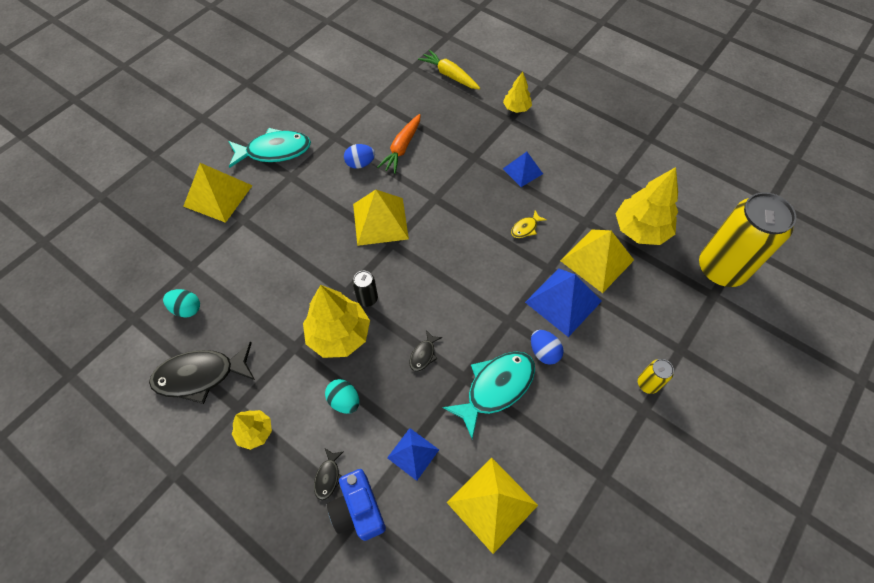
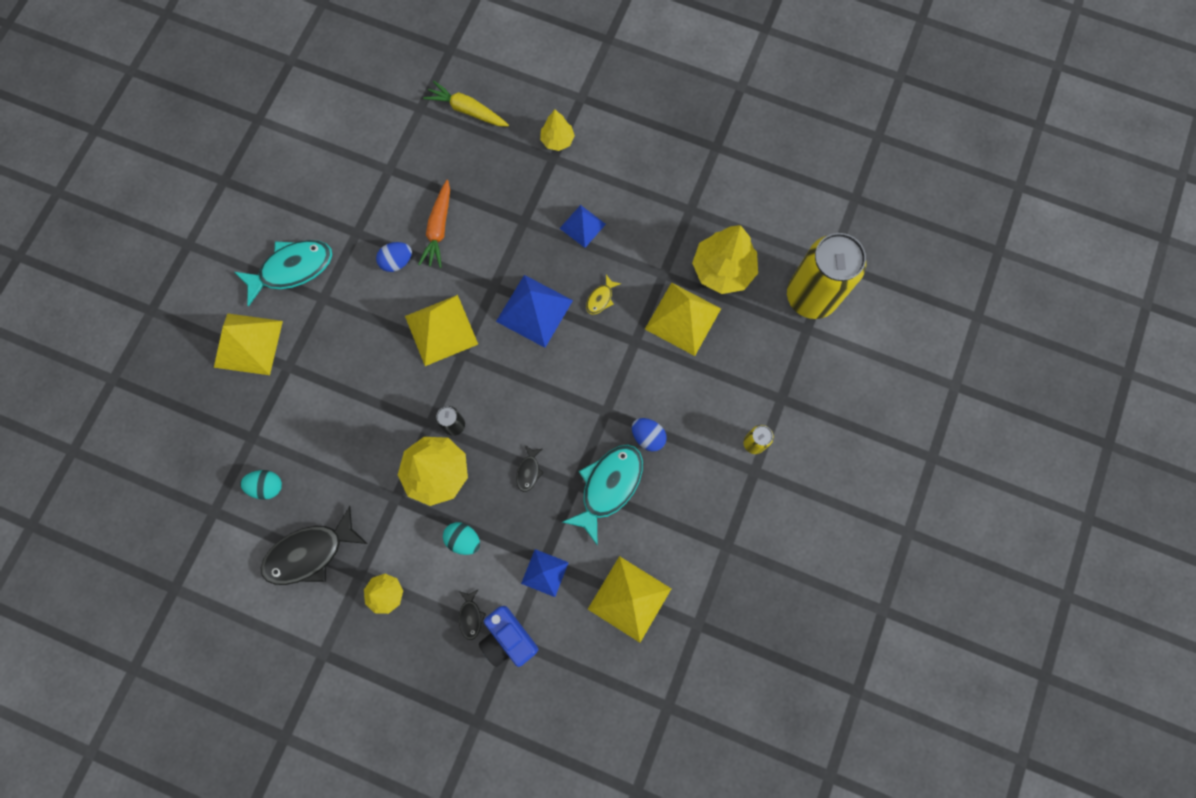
camera: 15 degrees left, 15 degrees up
blue pyramid [525,269,602,337] -> blue pyramid moved to [496,275,573,348]

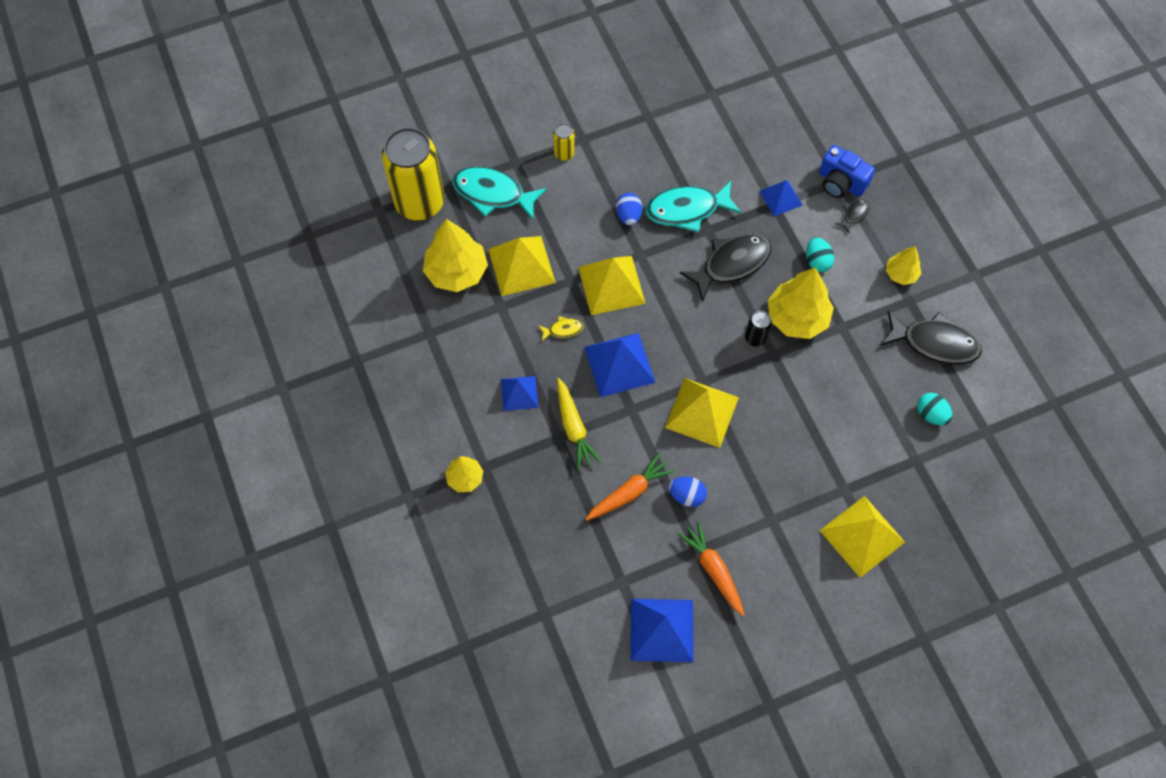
camera: 135 degrees left, 10 degrees down
turquoise fish [235,240,332,307] -> turquoise fish moved to [452,167,547,220]
yellow carrot [423,81,509,127] -> yellow carrot moved to [557,378,602,470]
blue camera [479,606,538,667] -> blue camera turned 120 degrees clockwise [819,145,875,198]
black fish [516,445,544,492] -> black fish [680,234,771,302], size x2.20
yellow pyramid [588,556,671,643] -> yellow pyramid moved to [578,256,646,315]
none -> blue pyramid [630,599,694,662]
none -> orange carrot [677,521,745,616]

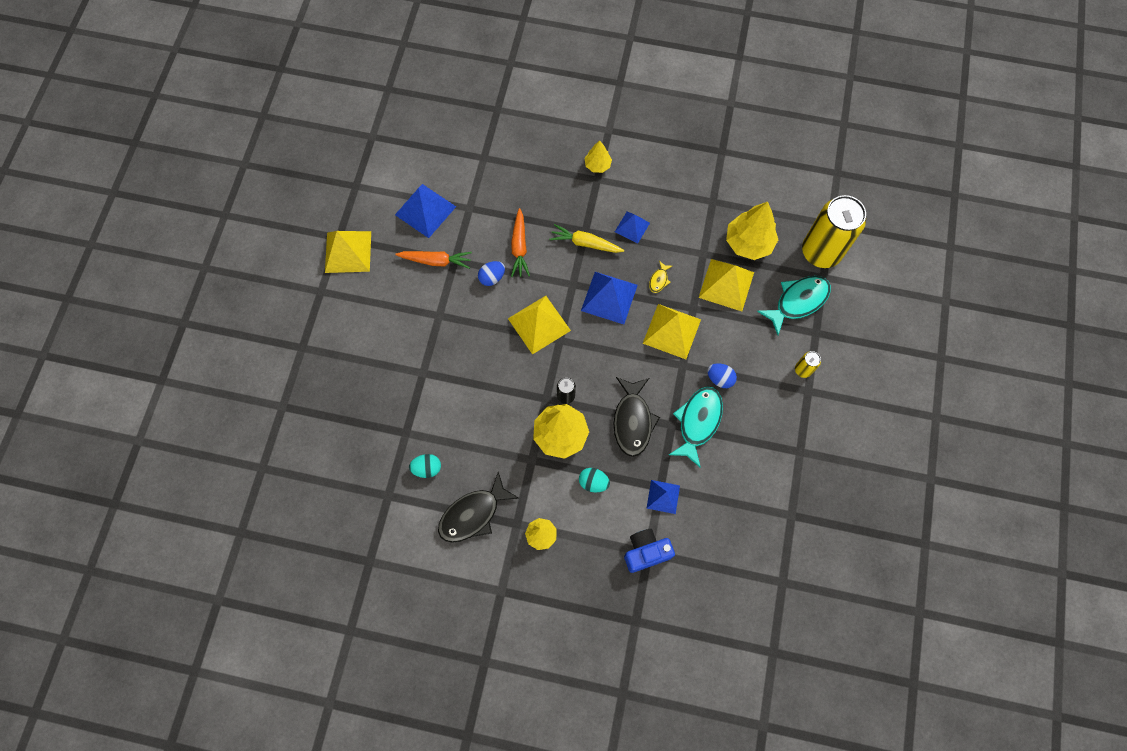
camera: 125 degrees right, 5 degrees up
yellow pyramid [819,496,905,578] -> yellow pyramid moved to [325,231,371,273]
black fish [835,199,870,233] -> none

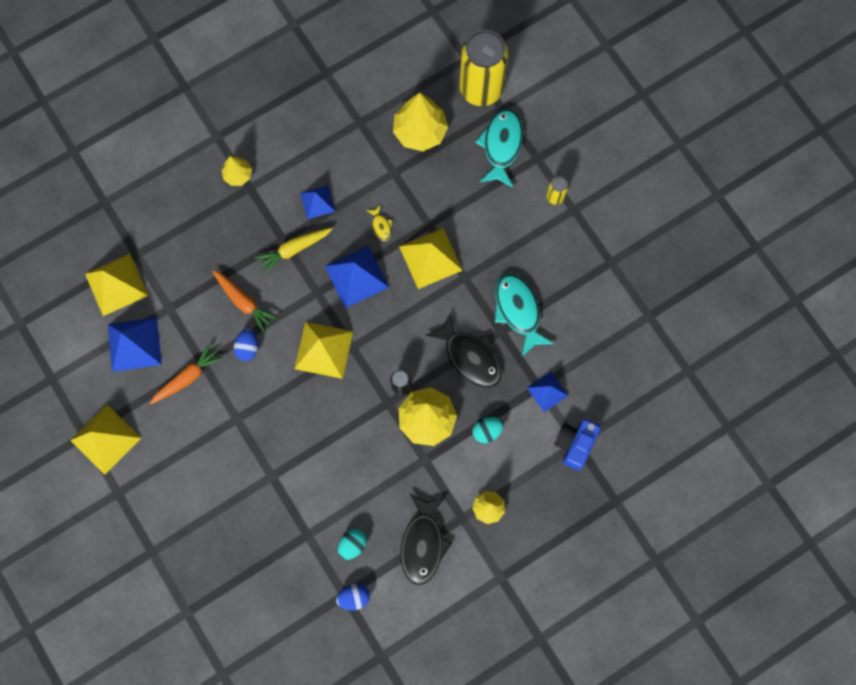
camera: 45 degrees left, 5 degrees up
yellow pyramid [699,259,754,311] -> yellow pyramid moved to [85,254,148,316]
blue egg [707,363,737,388] -> blue egg moved to [336,584,370,610]

